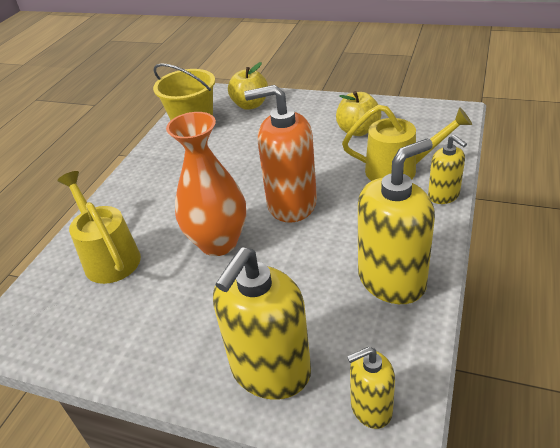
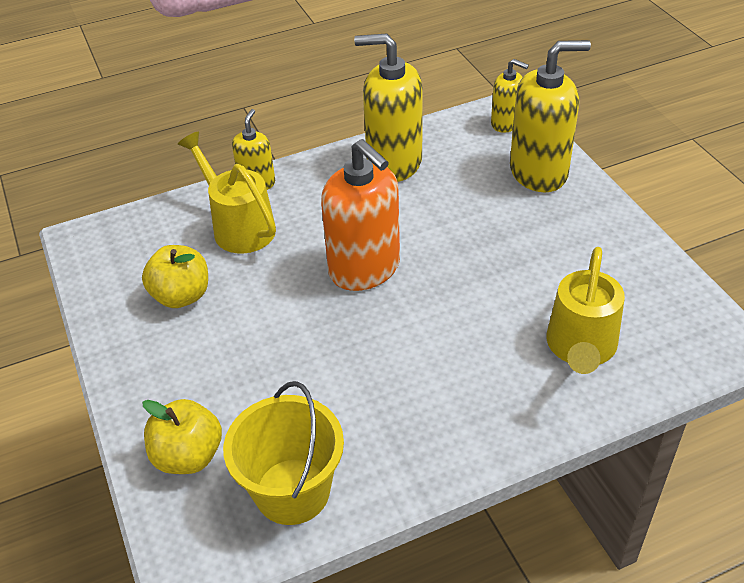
camera: 135 degrees left, 5 degrees up
orange vase [166,112,246,256] -> none

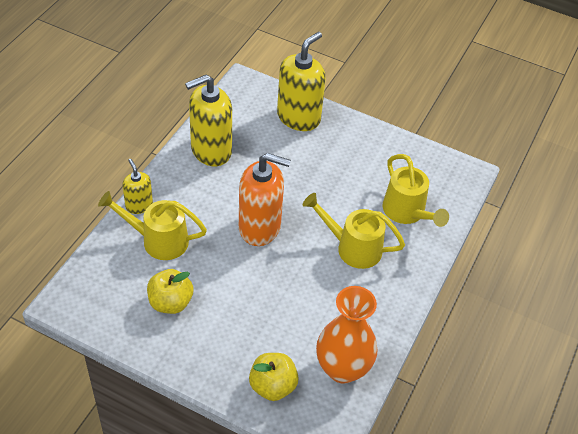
camera: 45 degrees left, 5 degrees up
yellow bucket [223,381,344,525] -> orange vase [316,286,377,384]
yellow soap dispenser [491,59,529,133] -> none
none -> yellow watering can [303,193,405,269]

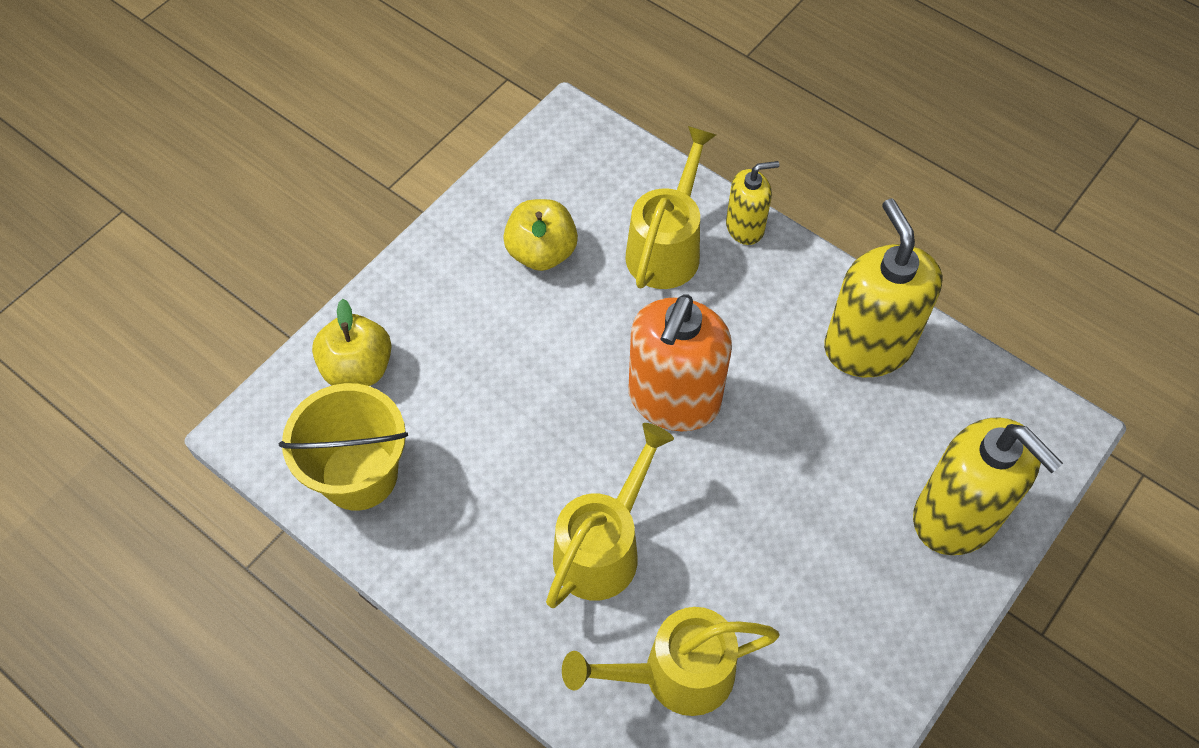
camera: 105 degrees right, 10 degrees up
orange vase [316,286,377,384] -> yellow bucket [279,383,408,511]

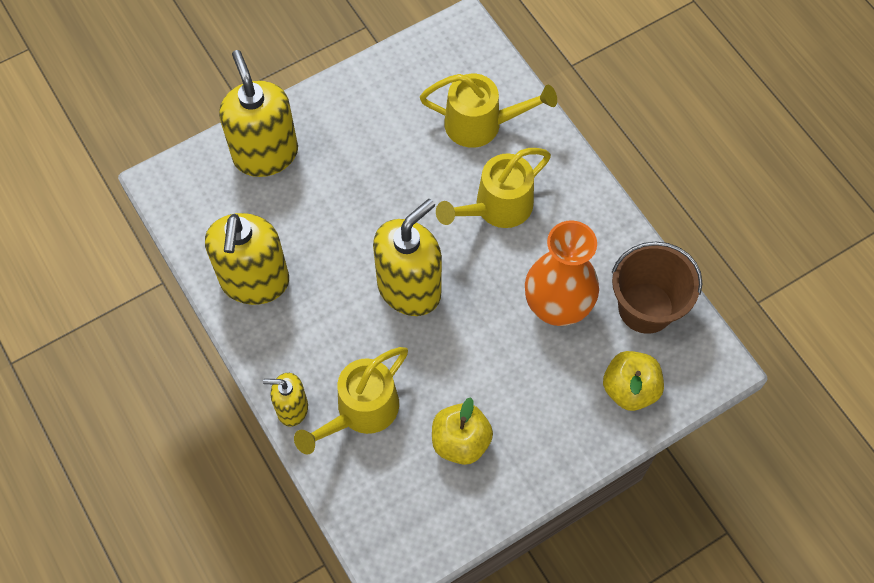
camera: 160 degrees left, 5 degrees up
yellow bucket [279,383,408,511] -> brown bucket [612,242,702,334]
orange soap dispenser [629,294,732,431] -> yellow soap dispenser [373,199,442,316]
none -> orange vase [525,220,599,326]

